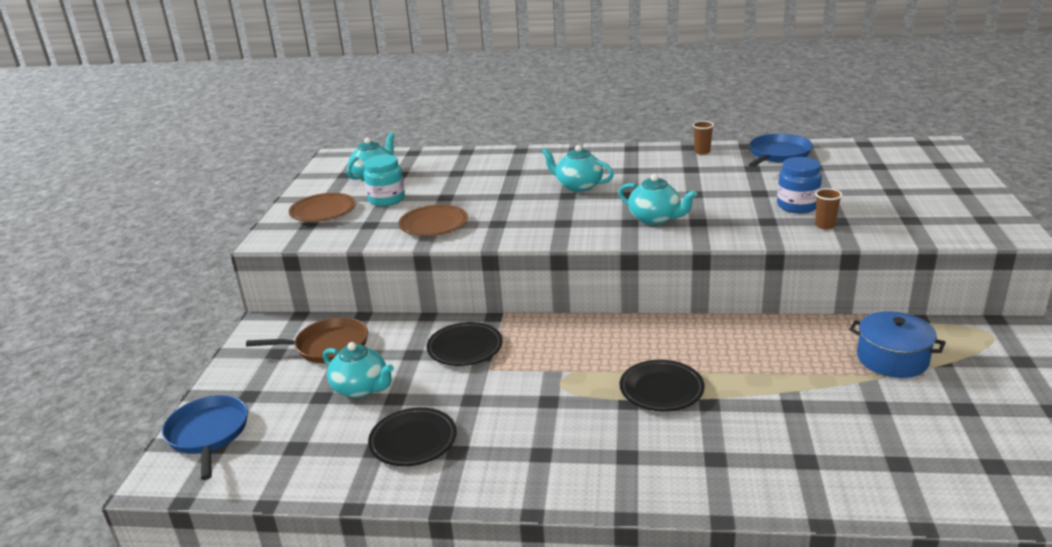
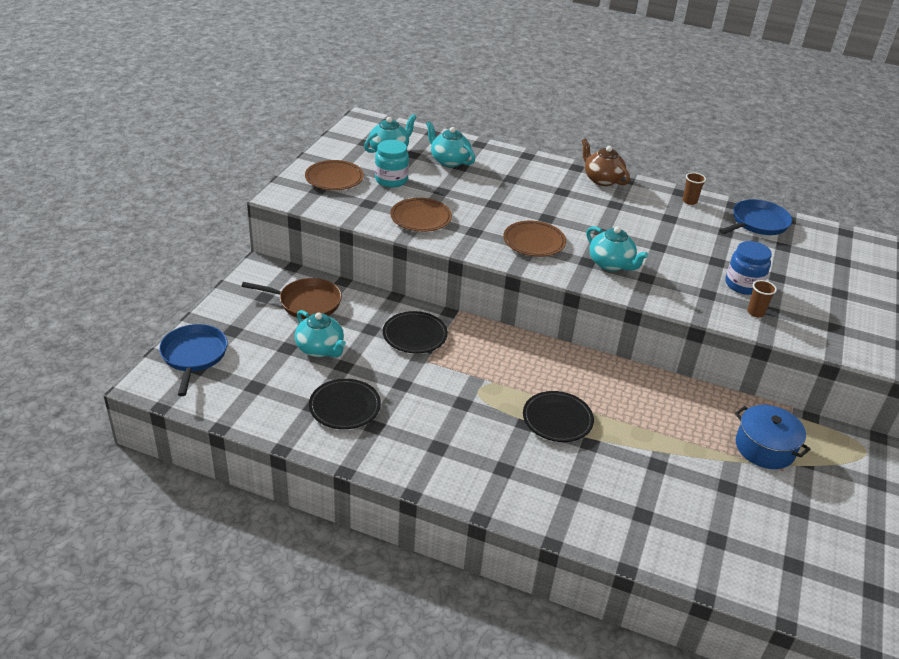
camera: 10 degrees right, 10 degrees up
turquoise teapot [541,145,614,192] -> turquoise teapot moved to [426,121,475,167]
none -> brown plate [503,221,566,257]
none -> brown teapot [582,138,630,186]

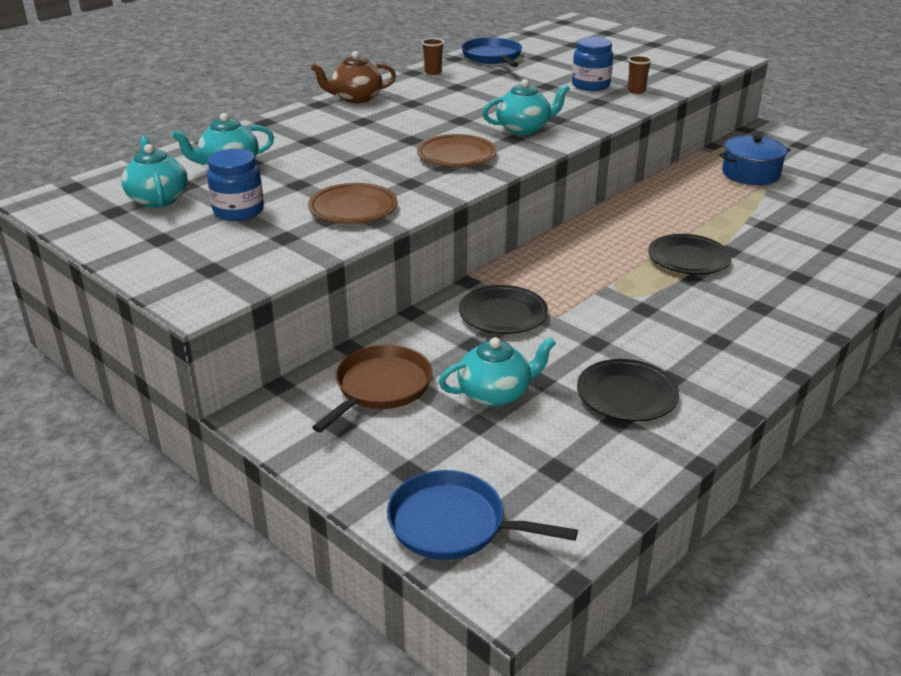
camera: 65 degrees left, 5 degrees down
brown plate [305,160,364,190] -> none
turquoise jar [375,140,409,187] -> blue jar [207,149,264,221]

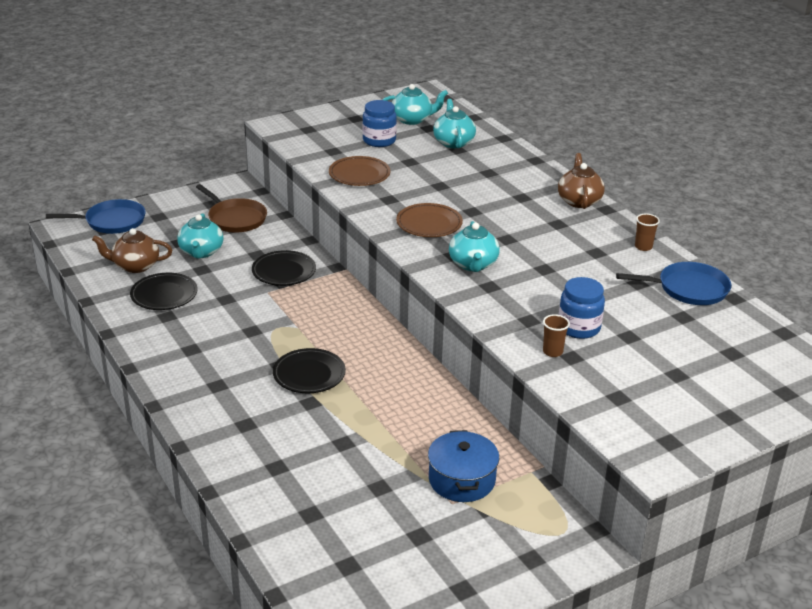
camera: 105 degrees right, 0 degrees up
blue pan [387,470,578,560] -> blue pan turned 45 degrees clockwise [46,199,146,234]
none -> brown teapot [92,228,172,273]

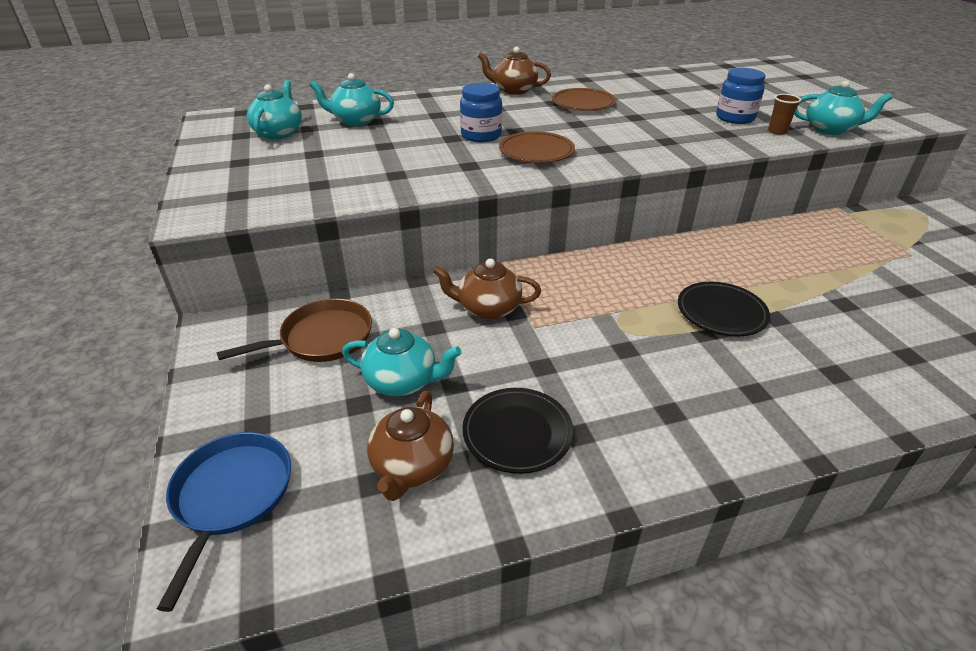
camera: 75 degrees left, 5 degrees up
black plate [252,250,316,286] -> brown teapot [433,259,541,320]
brown plate [329,156,391,186] -> brown plate moved to [552,88,616,111]
blue jar [362,100,397,147] -> blue jar moved to [460,83,502,142]
blue pot [428,430,499,502] -> none
turquoise teapot [449,221,500,272] -> turquoise teapot moved to [794,81,892,135]
blue pan [616,262,731,305] -> none
brown cup [635,213,660,251] -> none

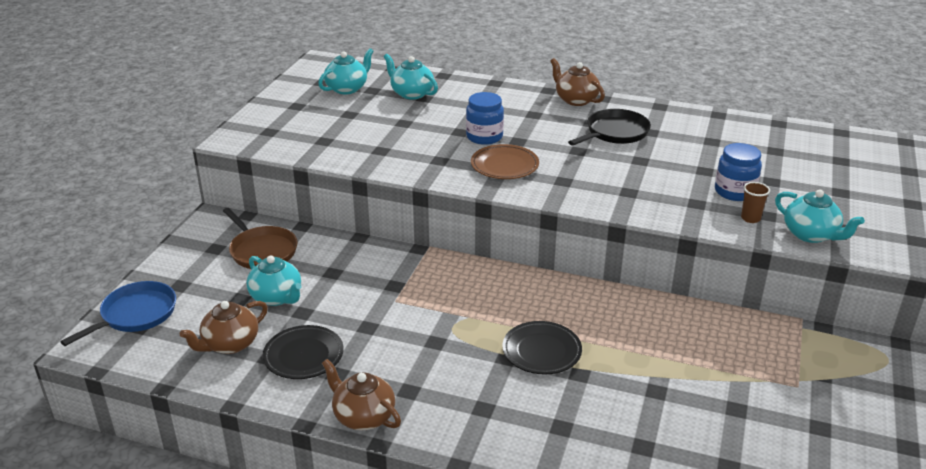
camera: 35 degrees right, 5 degrees down
brown pan [217,299,372,362] -> brown pan turned 45 degrees clockwise [223,208,298,269]
brown teapot [433,259,541,320] -> brown teapot moved to [322,359,401,430]
brown plate [552,88,616,111] -> black pan [568,109,651,145]

